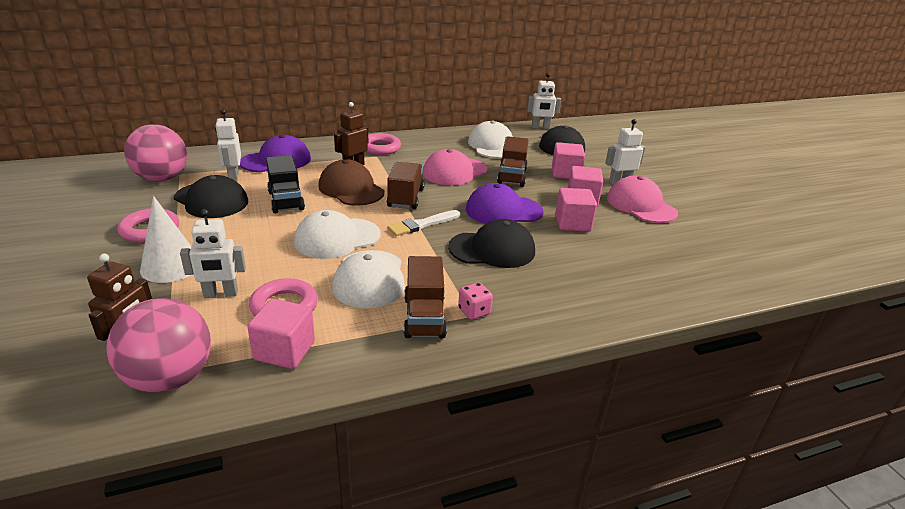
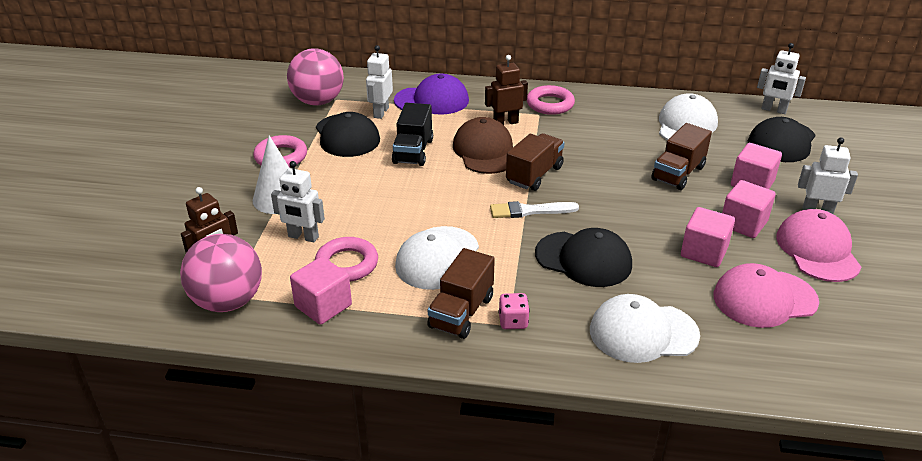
camera: 30 degrees right, 5 degrees up
white cap [294,210,381,259] -> white cap moved to [590,294,700,363]
pink cap [423,149,487,185] -> pink cap moved to [713,263,819,328]
purple cap [466,183,543,224] -> none

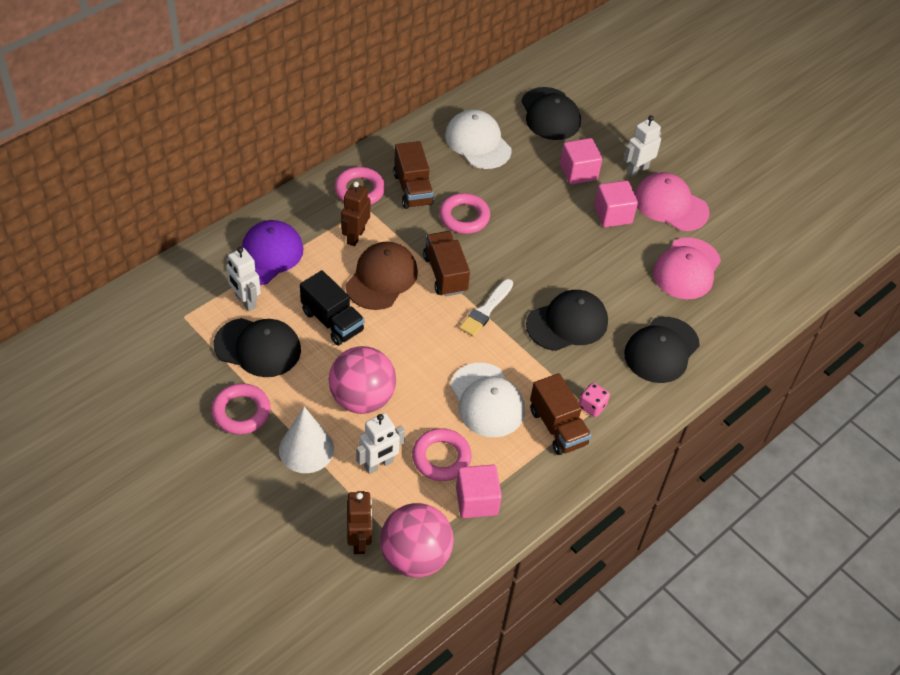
camera: 55 degrees left, 15 degrees up
pink ball [287,48,344,105] -> pink ball moved to [329,346,396,414]
brown cap [453,117,513,174] -> brown cap turned 90 degrees clockwise [346,242,418,310]
white cap [590,294,700,363] -> black cap [624,317,700,383]
brown truck [651,123,712,190] -> brown truck moved to [393,141,434,209]
pink cube [681,207,735,267] -> none
white robot [757,43,806,114] -> none
none -> pink ring [439,193,490,234]

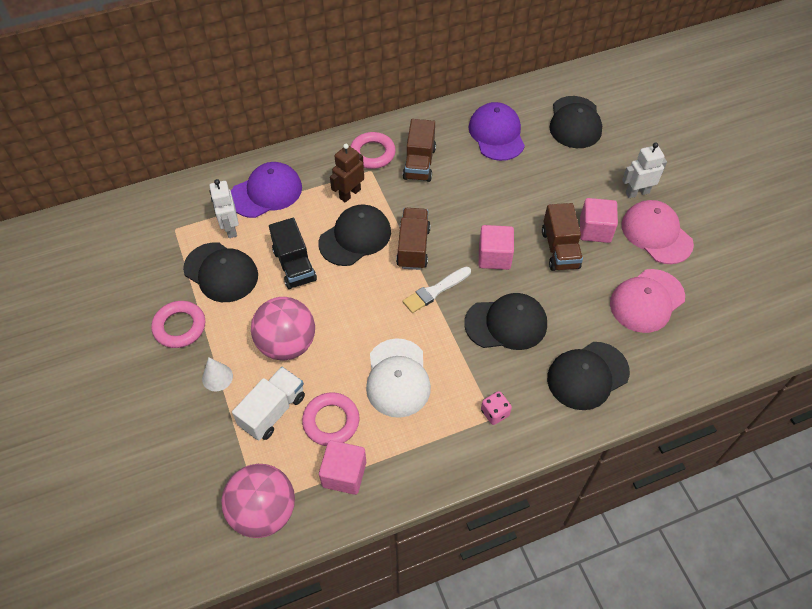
camera: 25 degrees right, 5 degrees up
white cone [279,407,334,473] -> white cone [202,357,233,391], size x0.60
brown cap [346,242,418,310] -> black cap [319,204,391,266]
brown robot [347,491,372,554] -> none
white robot [356,413,405,474] -> white truck [232,367,305,440]
pink ring [439,193,490,234] -> none
white cap [445,109,512,169] -> purple cap [469,102,525,161]
brown truck [530,373,591,455] -> brown truck moved to [542,203,583,271]
pink cube [560,138,602,185] -> pink cube moved to [479,225,514,270]

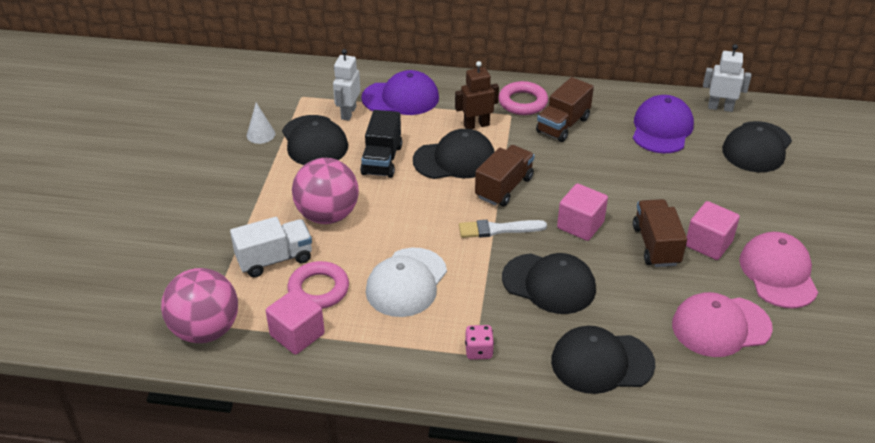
camera: 30 degrees right, 15 degrees down
pink ring [151,301,205,348] -> none
white cone [202,357,233,391] -> white cone moved to [247,103,275,144]
brown truck [542,203,583,271] -> brown truck turned 150 degrees clockwise [633,199,687,267]
white robot [622,142,667,198] -> white robot moved to [703,44,751,112]

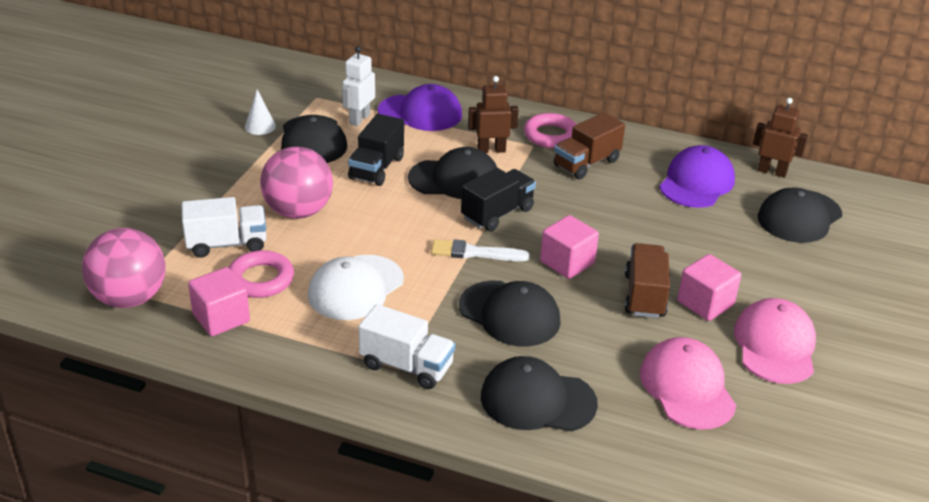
camera: 10 degrees right, 5 degrees down
pink dice [465,325,494,360] -> white truck [358,304,455,389]
brown truck [475,145,535,206] -> black truck [461,168,536,232]
pink cap [672,292,772,357] -> pink cap turned 75 degrees clockwise [640,337,737,430]
white robot [703,44,751,112] -> brown robot [753,98,808,178]

